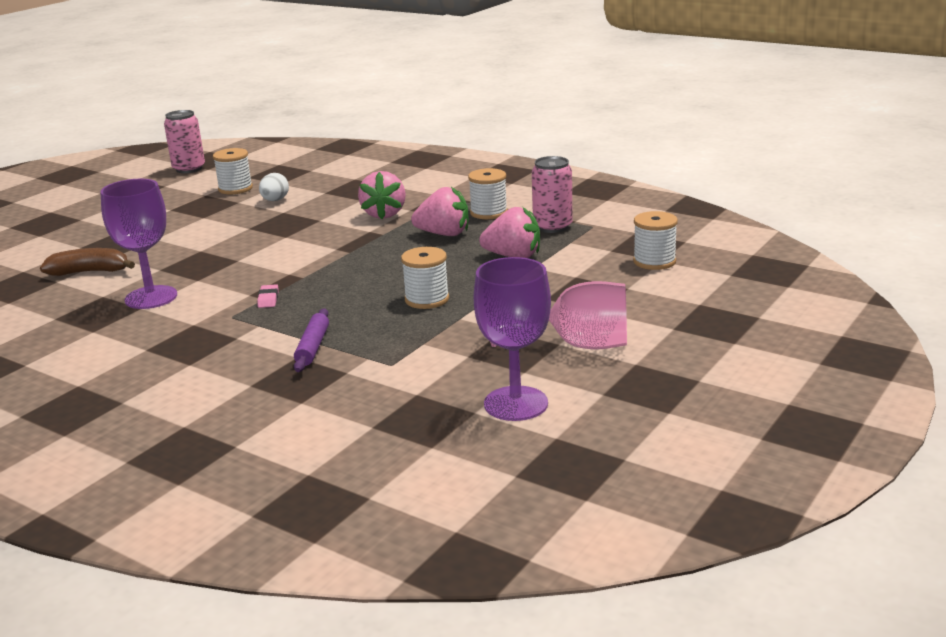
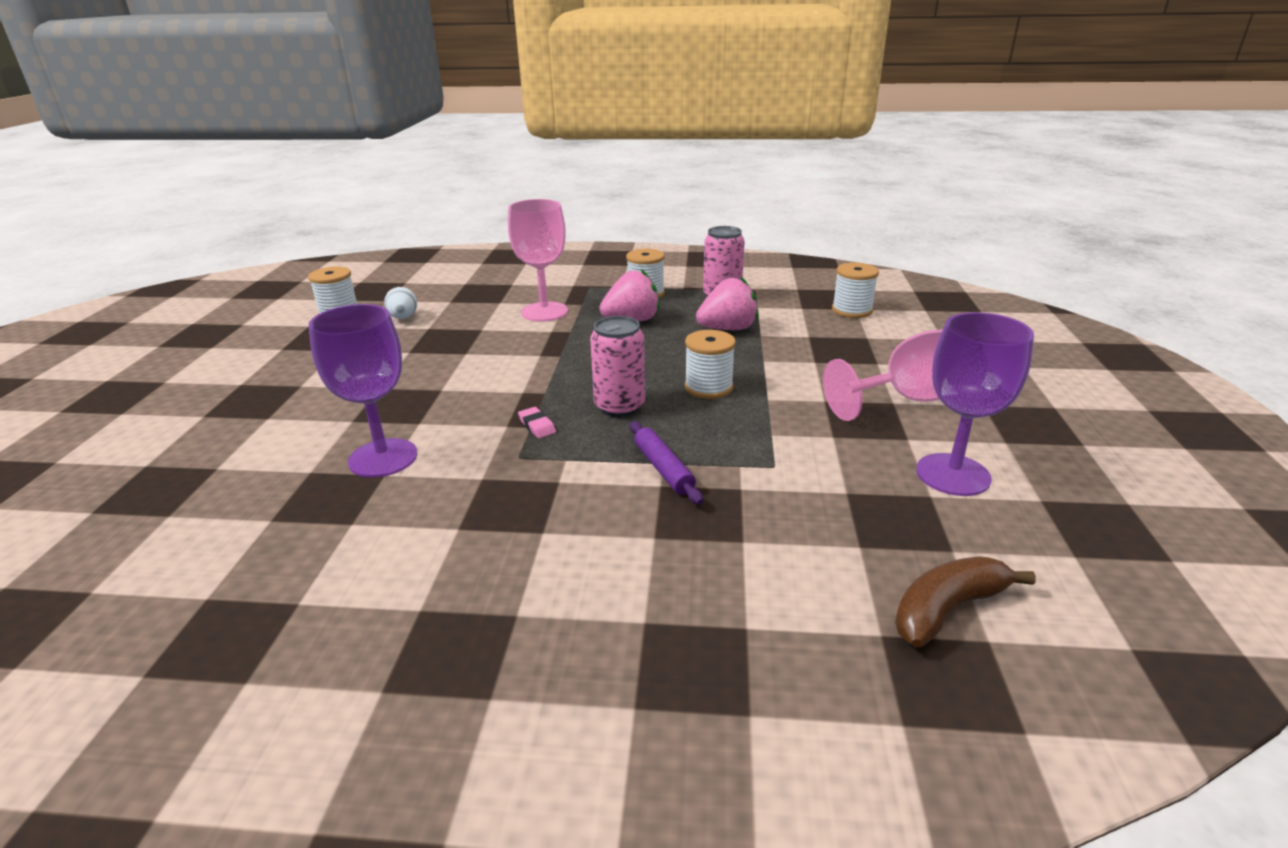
camera: 30 degrees left, 5 degrees up
brown banana [40,248,135,276] -> brown banana moved to [895,556,1036,647]
pink can [164,110,205,173] -> pink can moved to [590,316,645,417]
pink strawberry [358,171,406,219] -> pink goblet [508,199,568,322]

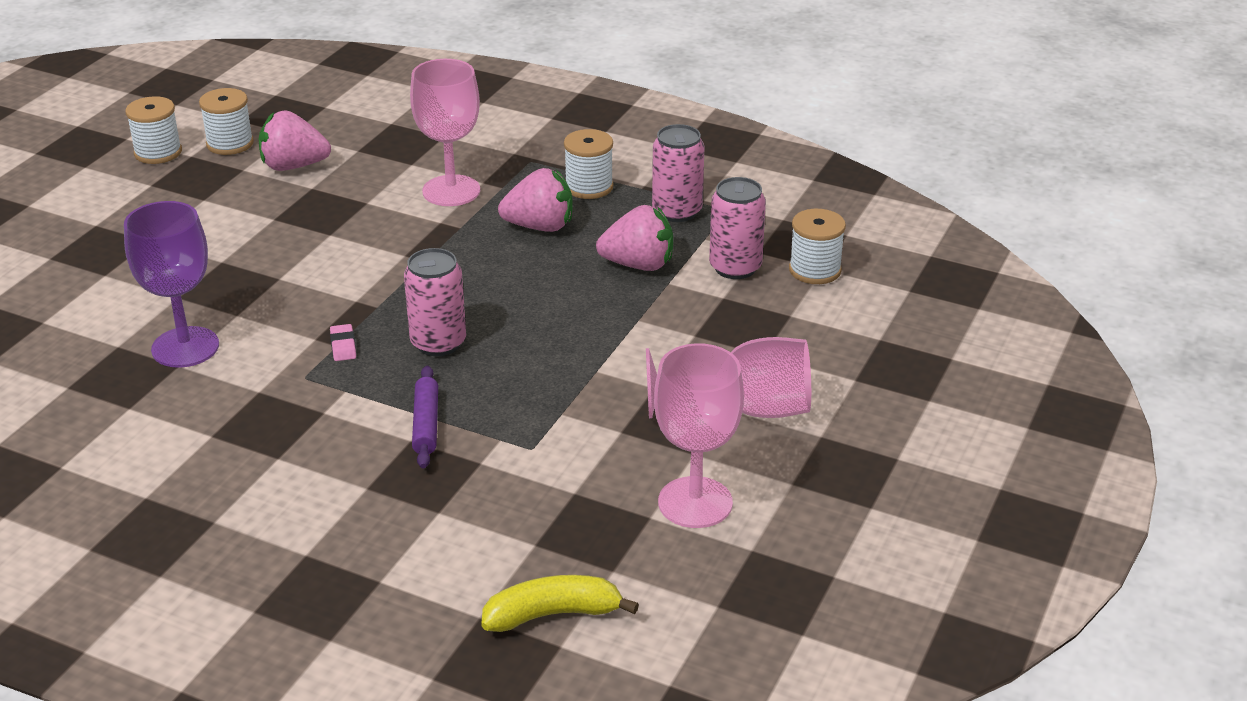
camera: 20 degrees right, 5 degrees up
white egg [384,287,417,319] -> pink strawberry [259,110,331,171]
white spool [685,330,736,399] -> white spool moved to [126,96,182,164]
brown banana [895,556,1036,647] -> yellow banana [481,575,639,632]
purple goblet [916,312,1034,496] -> pink goblet [654,343,744,528]
none -> pink can [709,177,766,279]

